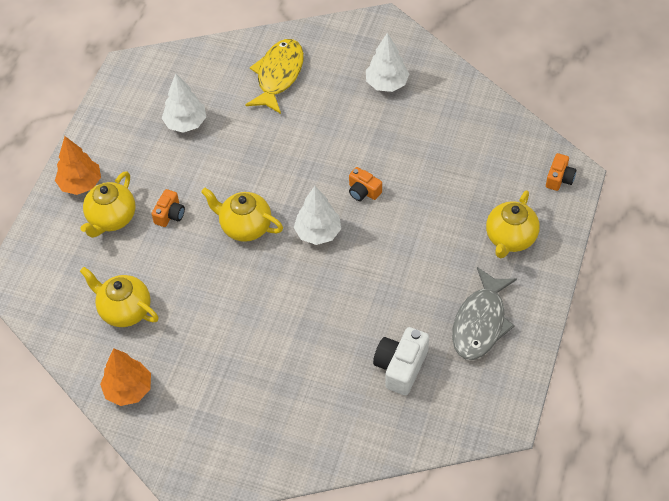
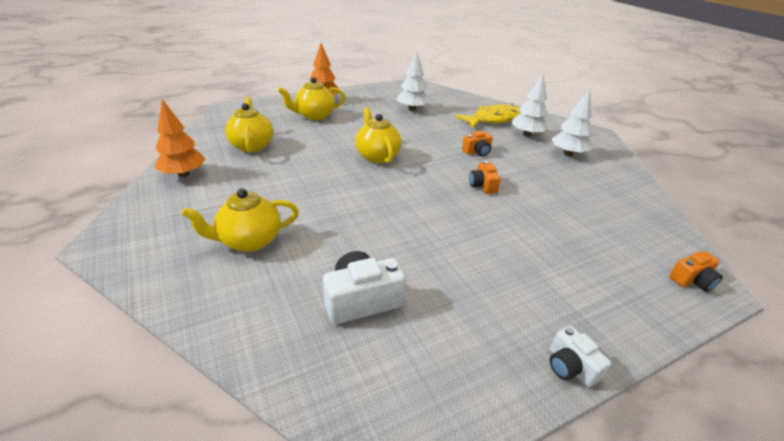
camera: 40 degrees right, 20 degrees down
orange camera [152,189,185,227] -> orange camera moved to [462,131,493,157]
white tree [294,186,341,245] -> white tree moved to [512,74,549,137]
grey fish [452,267,517,360] -> none
yellow teapot [486,190,540,258] -> yellow teapot moved to [181,188,299,252]
none -> white camera [550,326,611,388]

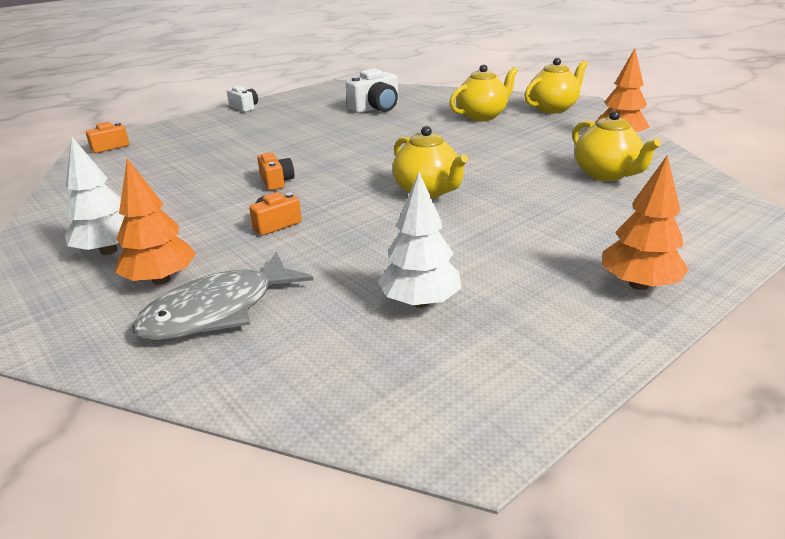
camera: 170 degrees right, 5 degrees down
yellow teapot [278,77,345,120] -> yellow teapot moved to [525,58,588,113]
yellow fish [455,104,521,128] -> grey fish [132,252,314,341]
white tree [512,74,549,137] -> orange tree [115,158,196,285]

